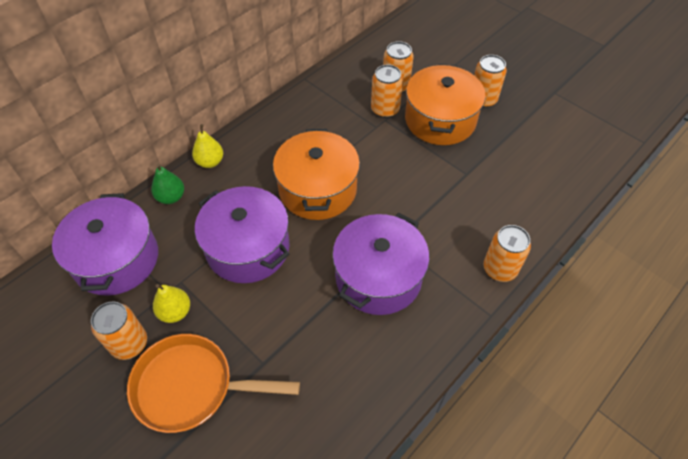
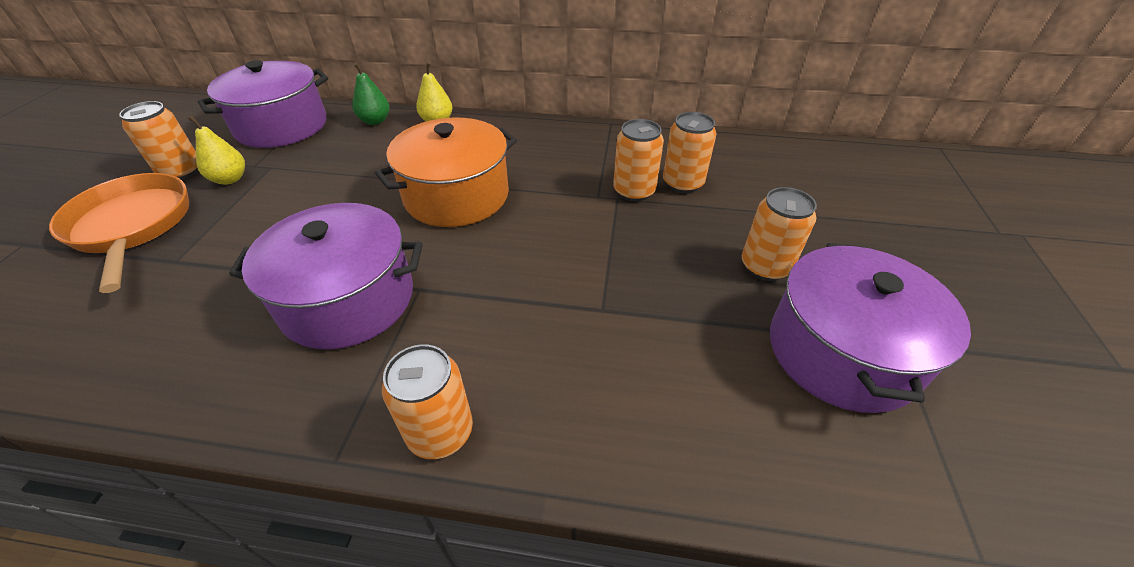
camera: 55 degrees right, 10 degrees down
purple pot [195,186,290,283] -> purple pot moved to [770,243,971,413]
orange pot [405,64,486,145] -> none

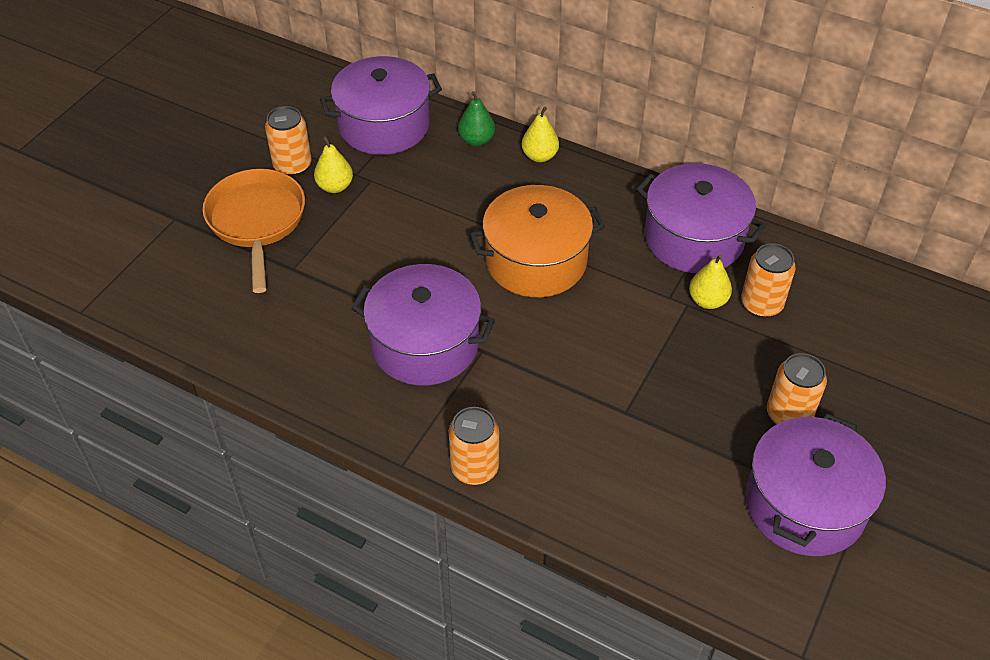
camera: 20 degrees right, 5 degrees up
orange can [613,119,664,202] -> yellow pear [689,254,732,309]
none -> purple pot [636,163,766,273]

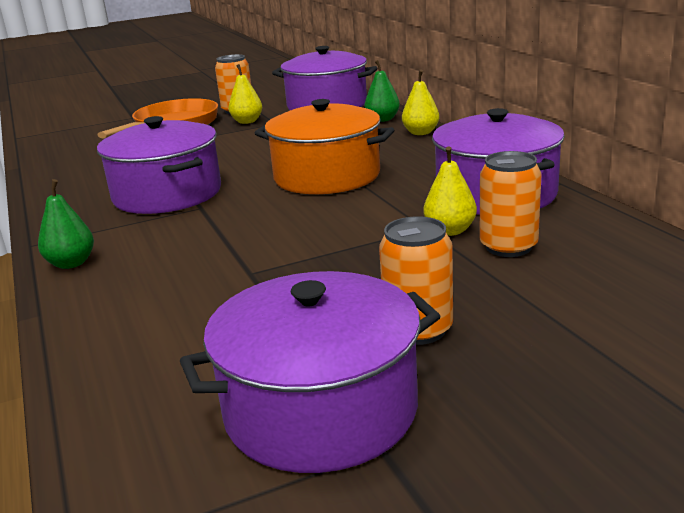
camera: 40 degrees right, 25 degrees down
orange can [449,407,499,485] -> green pear [38,179,94,269]

